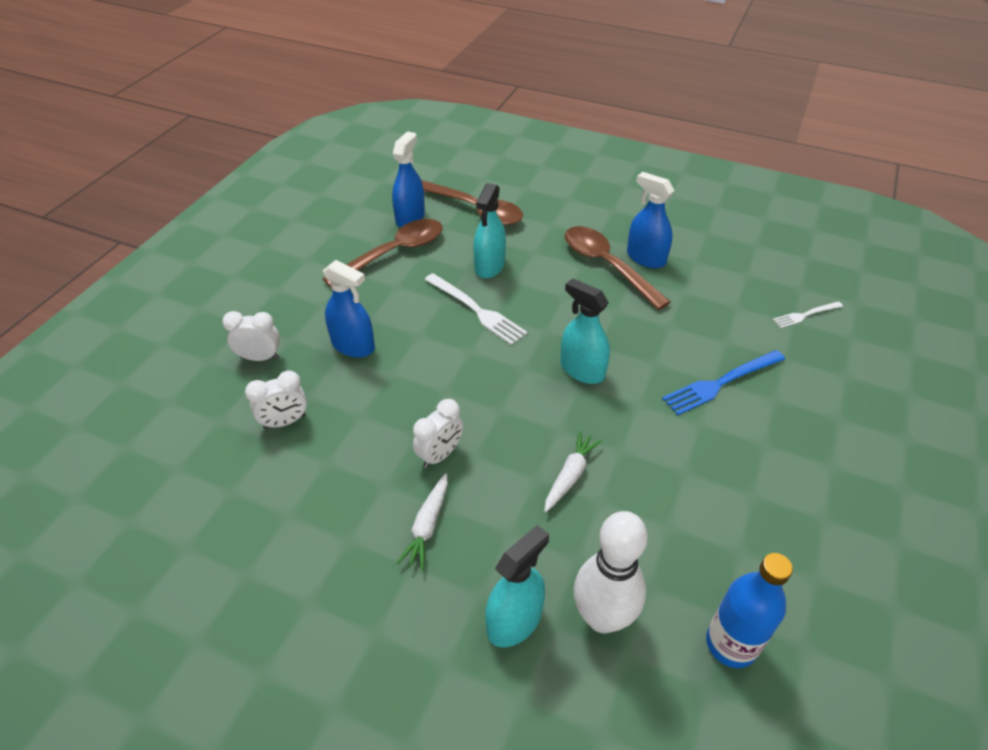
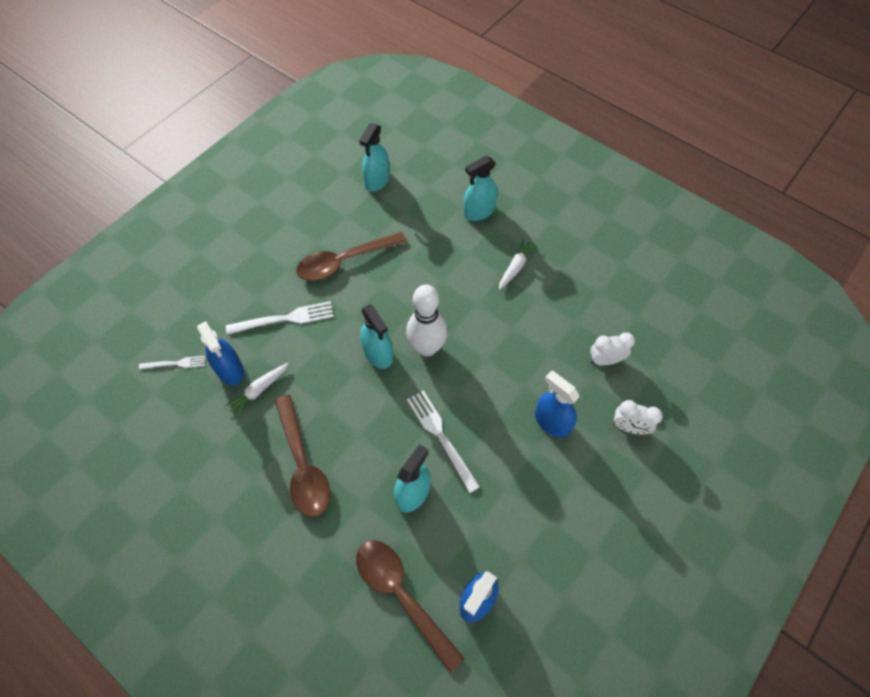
camera: 165 degrees left, 15 degrees up
brown spoon [323,219,443,287] -> brown spoon moved to [296,232,407,281]
white clock [413,399,463,468] -> none
white carrot [544,431,602,512] -> white carrot moved to [224,363,288,417]
white bowling pin [574,511,648,633] -> white bowling pin moved to [406,285,448,356]
blue spray bottle [627,172,675,268] -> blue spray bottle moved to [197,321,244,385]
blue fork [662,350,785,415] -> white fork [226,301,334,335]
blue bottle [706,553,793,668] -> turquoise spray bottle [359,123,390,192]

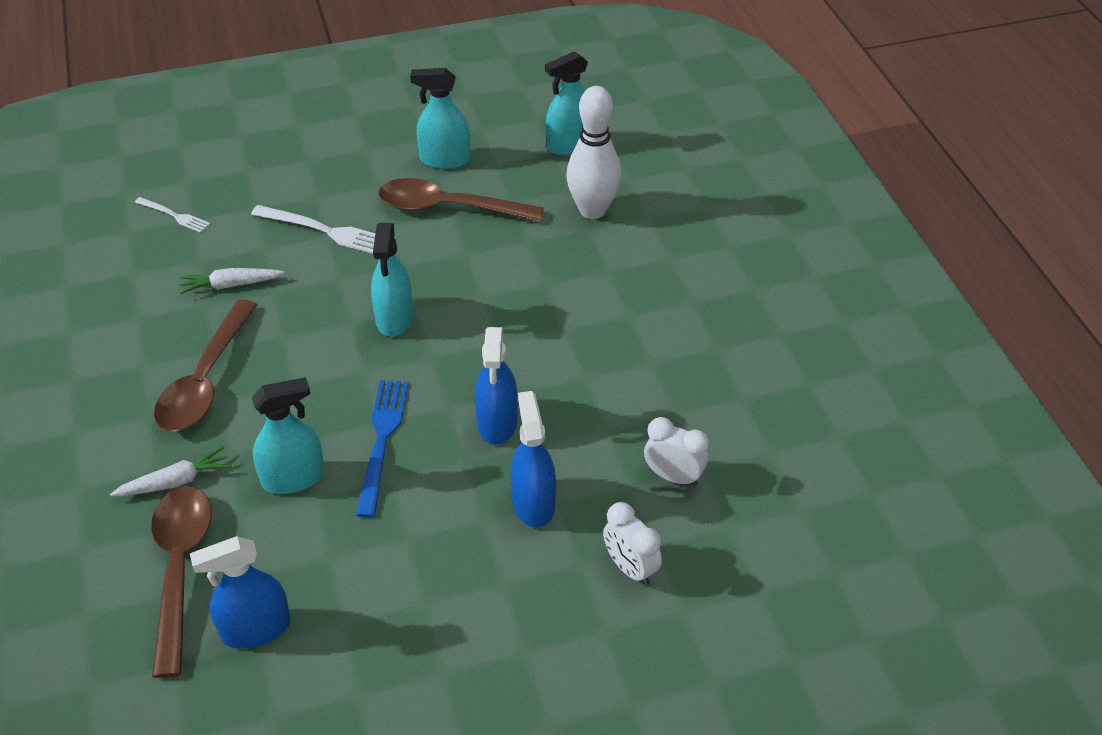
camera: 35 degrees right, 15 degrees down
blue spray bottle [197,321,244,385] -> blue spray bottle moved to [475,327,518,445]
white bowling pin [406,285,448,356] -> white bowling pin moved to [566,86,621,219]
white fork [407,390,480,493] -> blue fork [356,380,409,518]
turquoise spray bottle [463,156,498,221] -> turquoise spray bottle moved to [410,68,470,169]
white carrot [499,239,537,290] -> white carrot moved to [110,447,231,496]

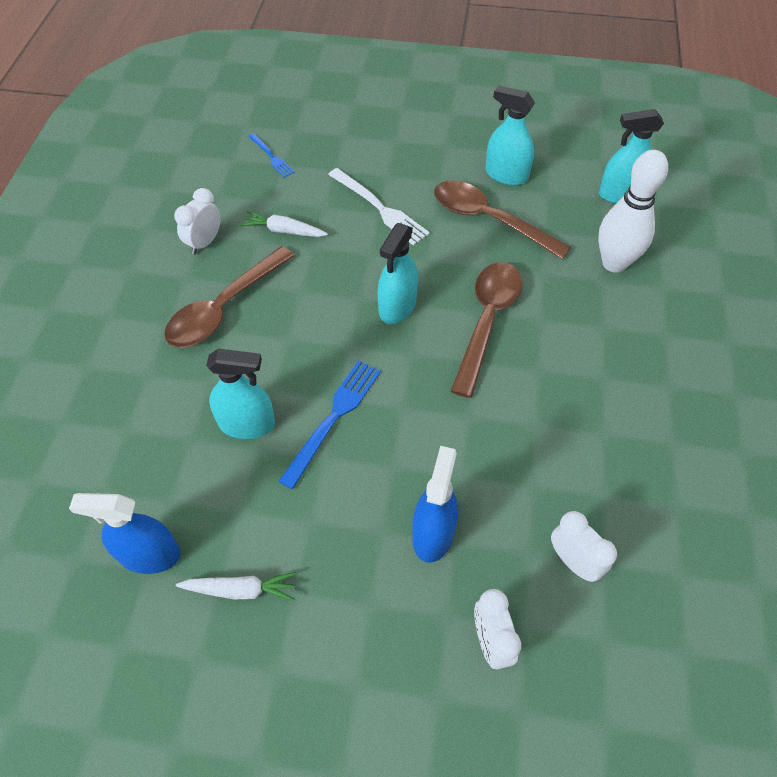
camera: 25 degrees right, 10 degrees up
white carrot [110,447,231,496] -> white carrot moved to [176,572,297,601]
white fork [135,197,210,233] -> blue fork [248,133,295,178]
brown spoon [151,486,212,678] -> brown spoon moved to [451,262,522,398]
blue spray bottle [475,327,518,445] -> none
none -> white clock [174,188,221,254]

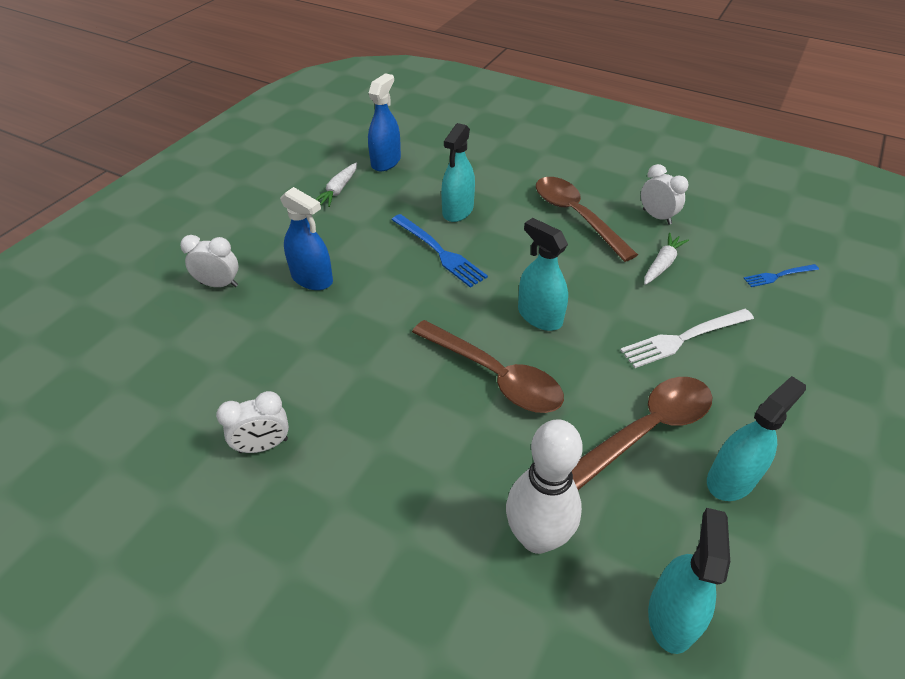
camera: 110 degrees right, 10 degrees down
white clock [551,511,617,582] -> white clock moved to [216,391,289,453]

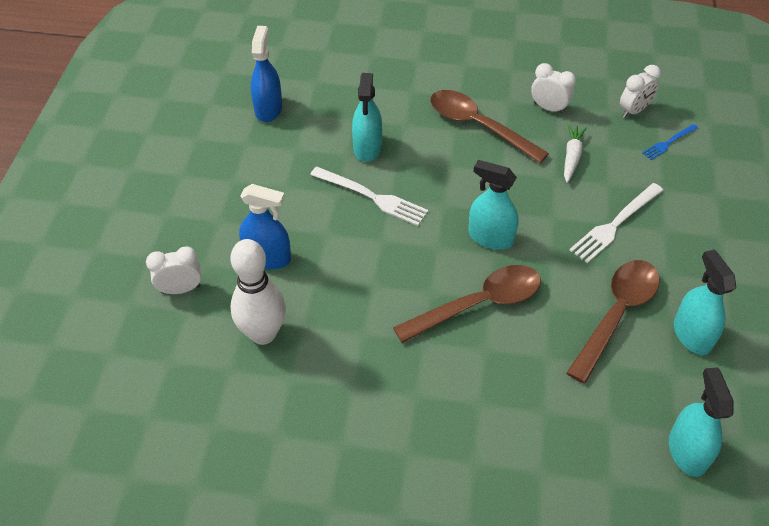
camera: 20 degrees left, 5 degrees up
white clock [216,391,289,453] -> white clock moved to [620,65,661,118]
white carrot [315,163,357,207] -> none
blue fork [392,214,488,288] -> white fork [310,166,428,226]
brown spoon [412,320,564,413] -> brown spoon turned 45 degrees counterclockwise [393,265,541,343]
white bowling pin [506,419,583,554] -> white bowling pin moved to [230,239,286,345]
turquoise spray bottle [707,376,806,501] -> turquoise spray bottle turned 45 degrees counterclockwise [674,249,736,355]

